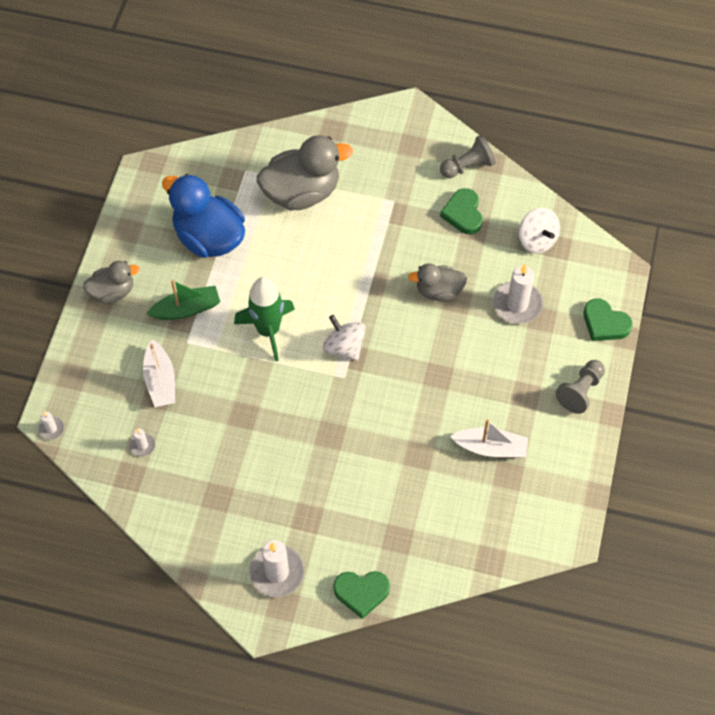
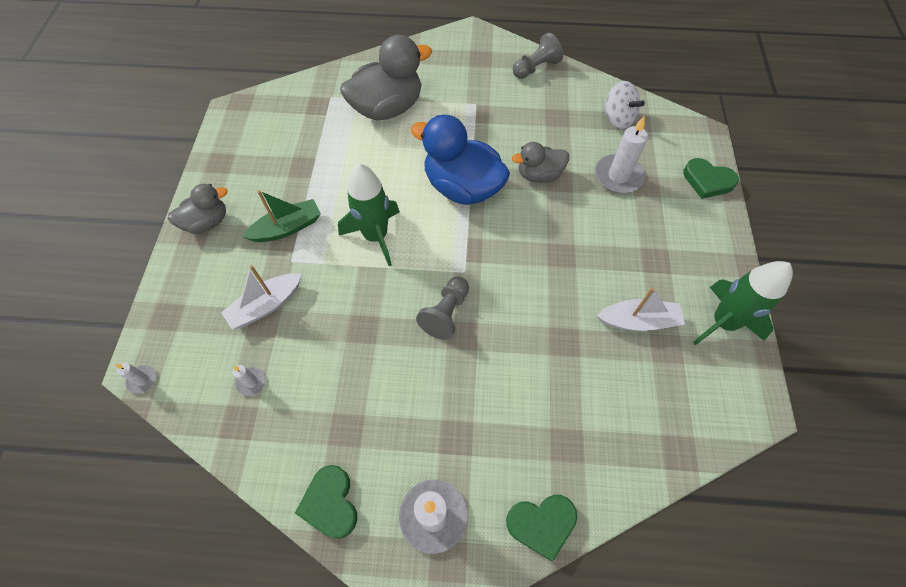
camera: 10 degrees left, 0 degrees up
white boat [143,339,175,407] -> white boat turned 75 degrees clockwise [221,265,302,329]
blue duck [162,174,245,258] -> blue duck moved to [411,115,510,205]
white spinning top [323,315,366,361] -> none
green heart [440,188,483,234] -> green heart moved to [295,465,357,539]
grey pawn [555,360,605,414] -> grey pawn moved to [416,277,469,340]
none -> green rocket [693,261,793,345]

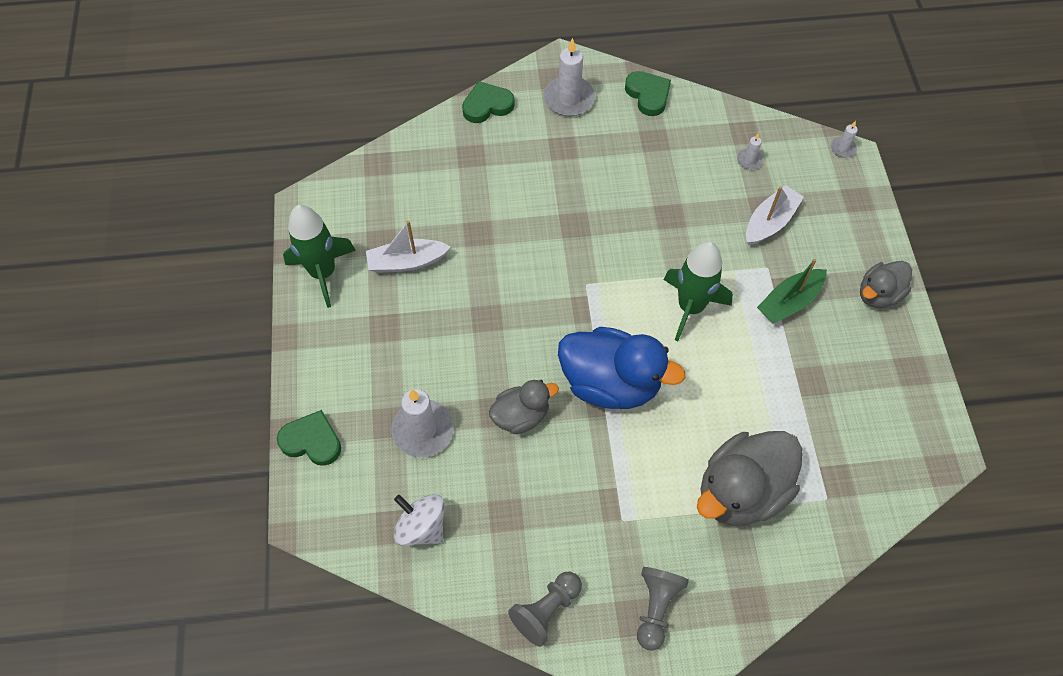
camera: 170 degrees right, 0 degrees up
grey pawn [416,277,469,340] -> grey pawn moved to [637,567,689,650]

